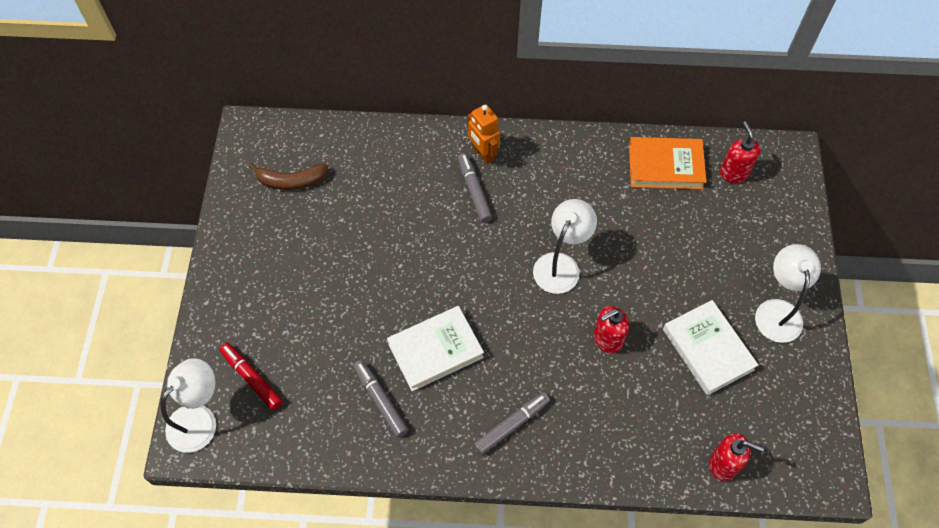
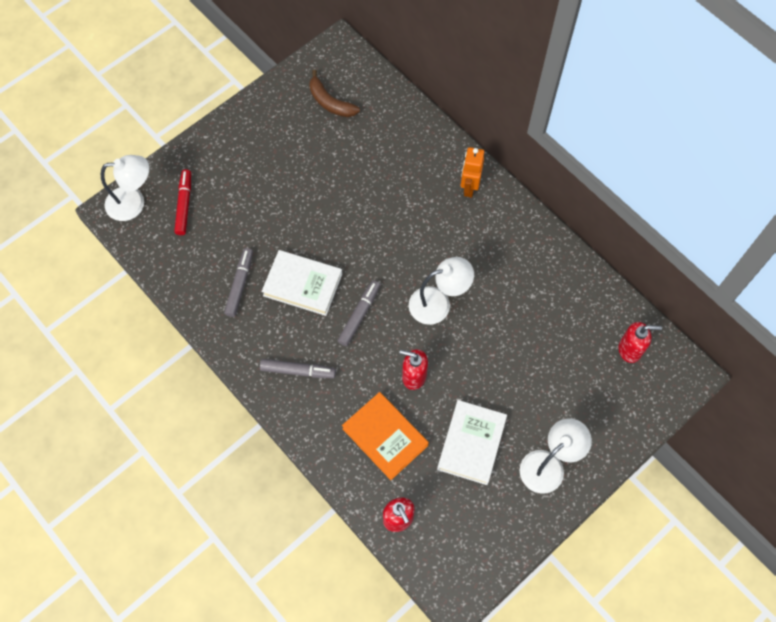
camera: 45 degrees right, 5 degrees up
grey marker [458,153,493,223] -> grey marker moved to [338,280,380,346]
orange book [629,137,707,189] -> orange book moved to [342,392,429,480]
red soap dispenser [720,122,761,183] -> red soap dispenser turned 60 degrees clockwise [619,322,662,363]

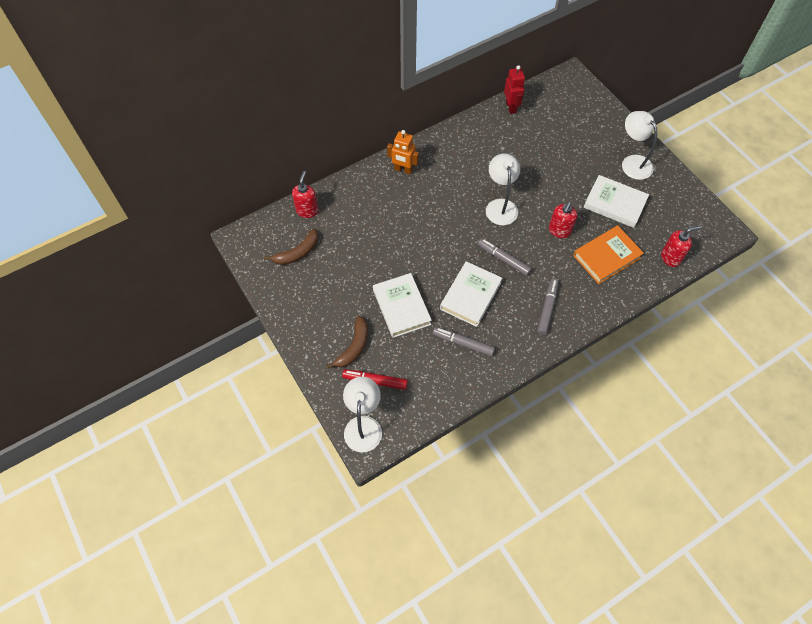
camera: 80 degrees left, 5 degrees down
red soap dispenser [619,322,662,363] -> red soap dispenser moved to [292,171,318,218]
none -> brown banana [326,316,368,369]
none -> white book [373,273,432,338]
none -> red robot [504,65,525,114]

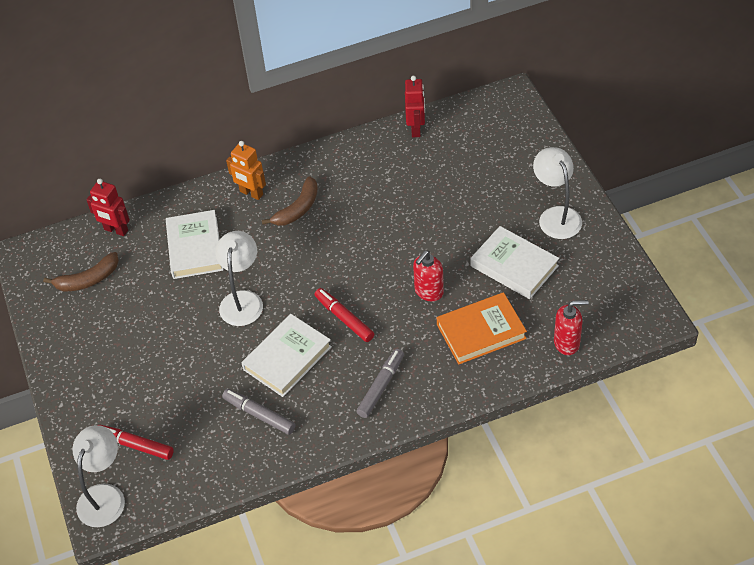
camera: 15 degrees right, 10 degrees down
red soap dispenser [292,171,318,218] -> red robot [86,179,130,236]
brown banana [326,316,368,369] -> brown banana moved to [262,176,318,226]
white book [373,273,432,338] -> white book moved to [166,210,223,279]
grey marker [478,238,532,276] -> red marker [315,288,374,342]
white lamp [486,153,520,225] -> white lamp moved to [215,231,263,326]

